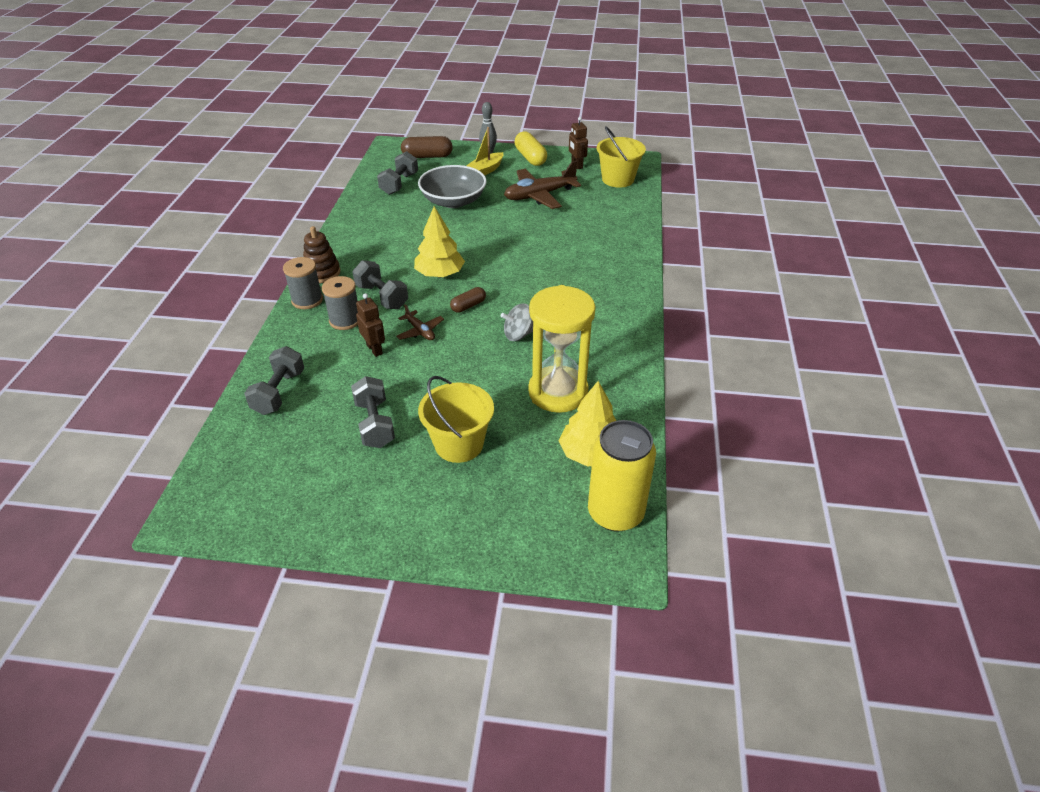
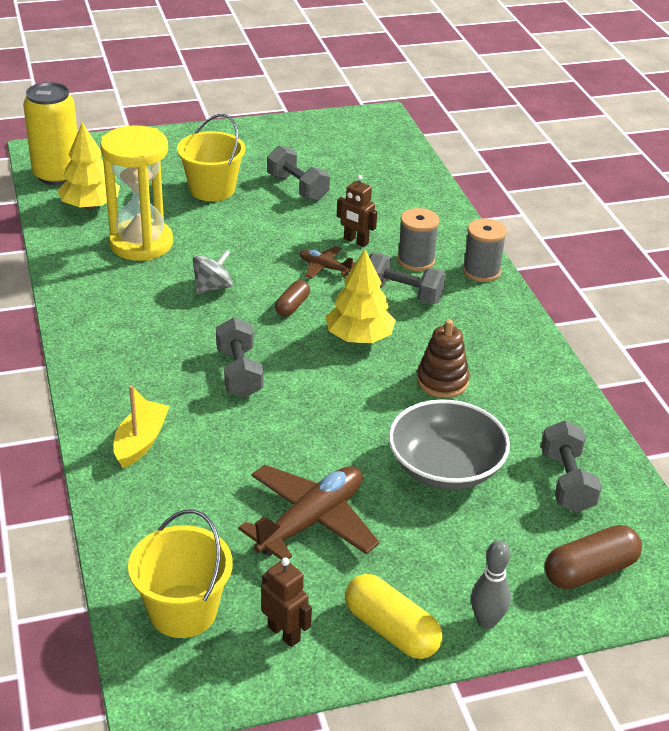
camera: 155 degrees right, 5 degrees down
grey dumbbell [244,346,304,415] -> grey dumbbell moved to [216,317,263,398]
brown stacking toy [303,226,340,283] -> brown stacking toy moved to [417,319,469,398]
yellow boat [466,127,503,175] -> yellow boat moved to [113,385,169,468]

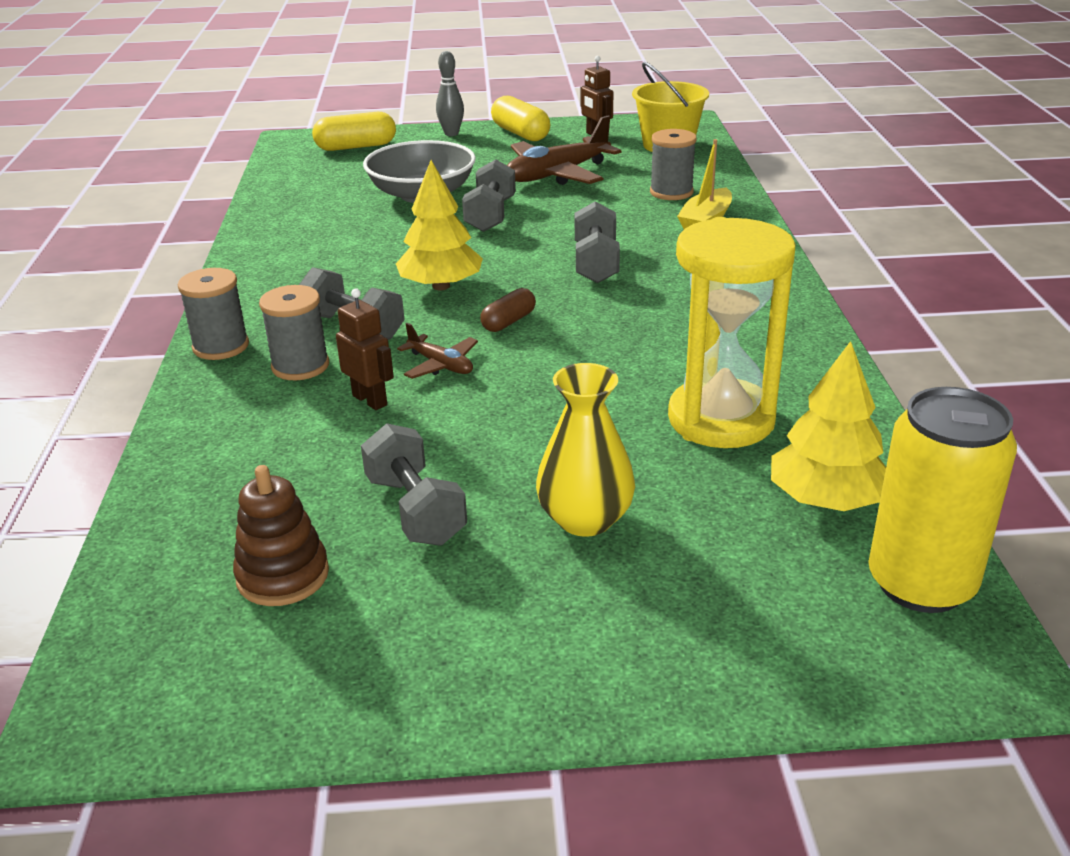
camera: 165 degrees left, 5 degrees down
yellow bucket [177,114,246,201] -> yellow vase [536,363,635,537]
grey spinning top [193,250,233,294] -> none
brown stacking toy [417,319,469,398] -> brown stacking toy moved to [233,465,329,606]
grey dumbbell [541,421,602,513] -> grey dumbbell moved to [462,159,516,232]
brown capsule [545,525,642,589] -> yellow capsule [312,112,396,151]
none -> grey spool [650,129,697,200]

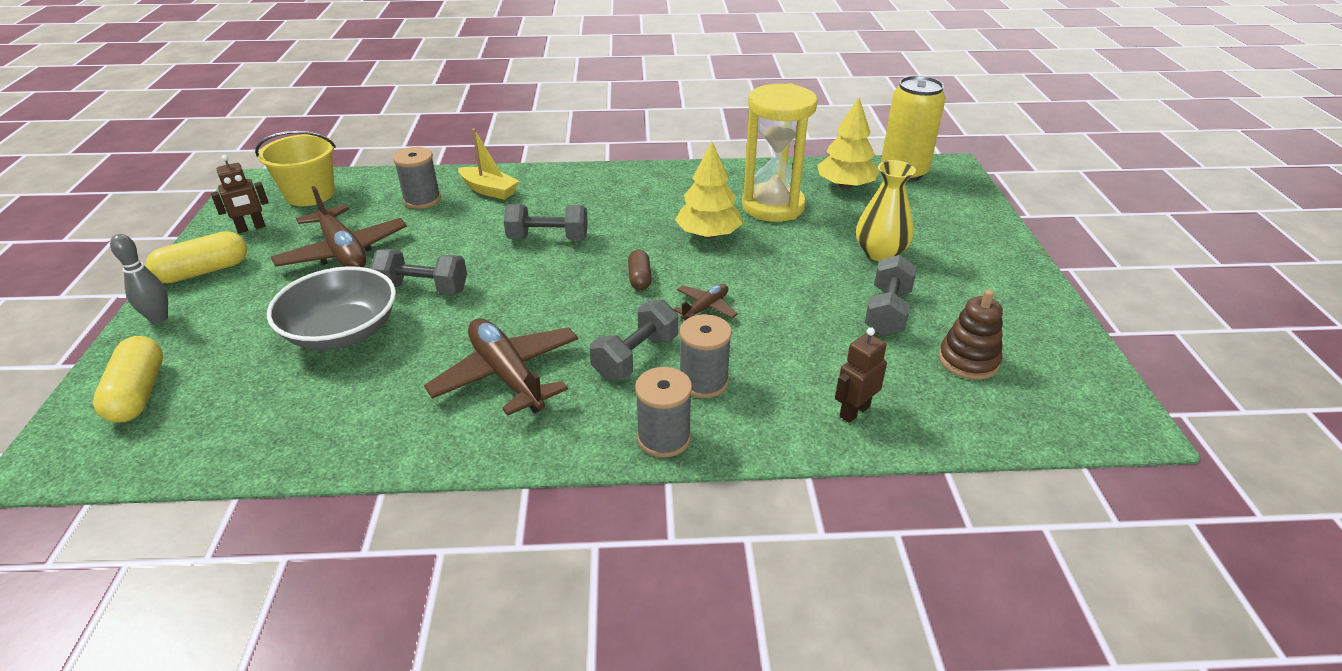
camera: 90 degrees left, 5 degrees up
brown robot [336,288,394,410] -> brown robot moved to [835,327,887,423]
grey dumbbell [361,423,467,546] -> grey dumbbell turned 45 degrees counterclockwise [865,255,917,336]
yellow tree [396,160,483,290] -> yellow tree moved to [675,141,743,239]
brown capsule [480,288,536,332] -> brown capsule turned 45 degrees clockwise [628,250,652,290]
none -> brown plane [424,318,578,416]

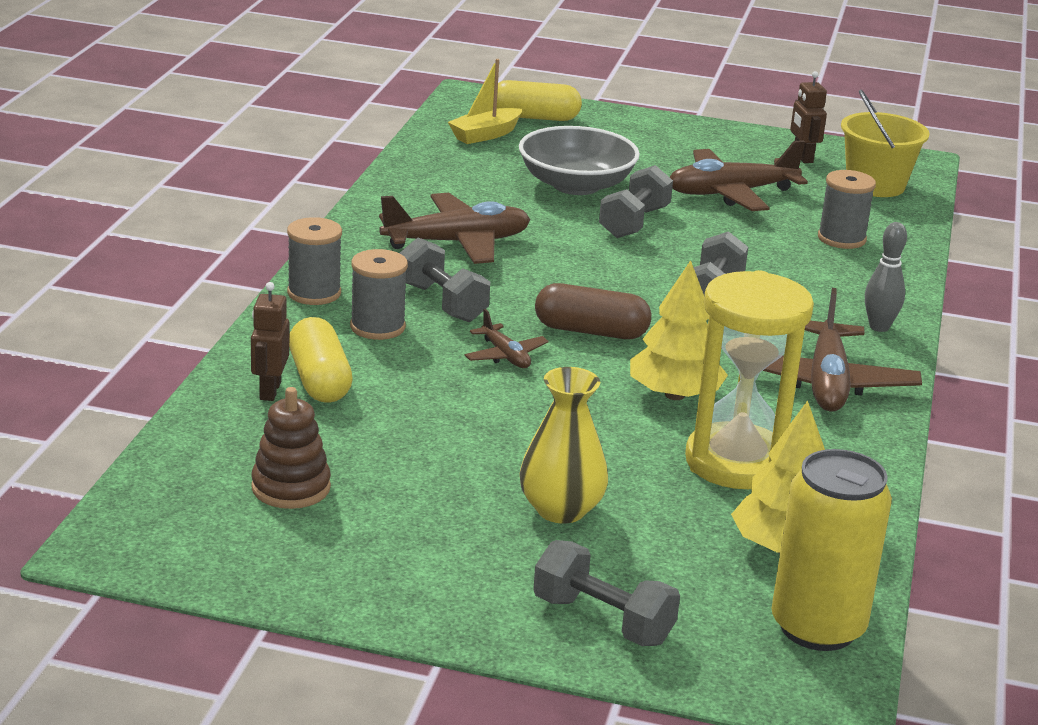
camera: 105 degrees right, 10 degrees down
grey bowling pin [110,234,168,323] -> grey bowling pin moved to [865,222,907,332]
yellow capsule [146,231,247,283] -> yellow capsule moved to [289,317,353,403]
yellow boat [458,128,519,200] -> yellow boat moved to [448,59,522,144]
brown capsule [628,250,652,290] -> brown capsule [535,283,651,339], size x1.65
brown robot [835,327,887,423] -> brown robot turned 150 degrees counterclockwise [251,282,289,401]
grey dumbbell [865,255,917,336] -> grey dumbbell moved to [533,540,680,646]
none -> brown plane [763,288,922,412]

